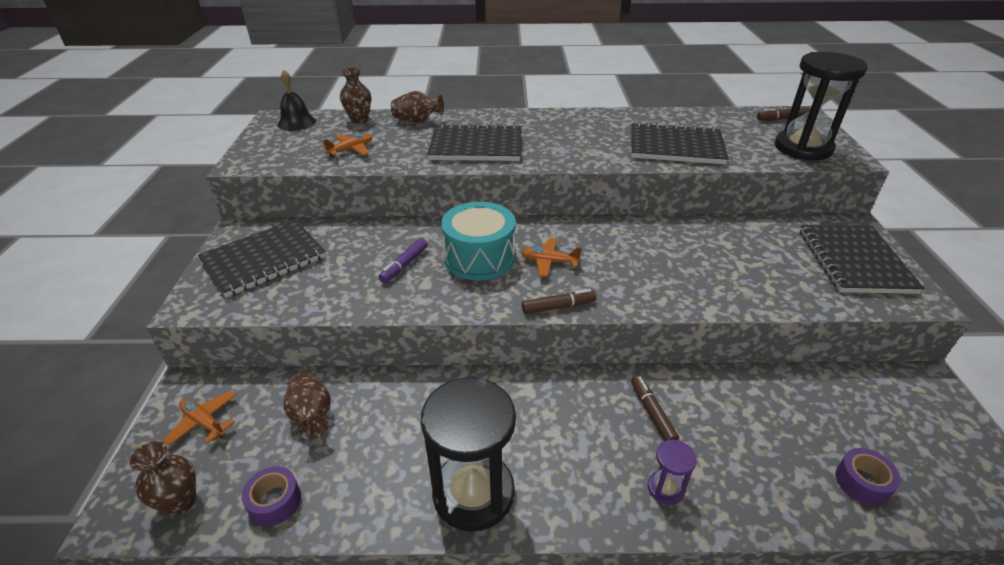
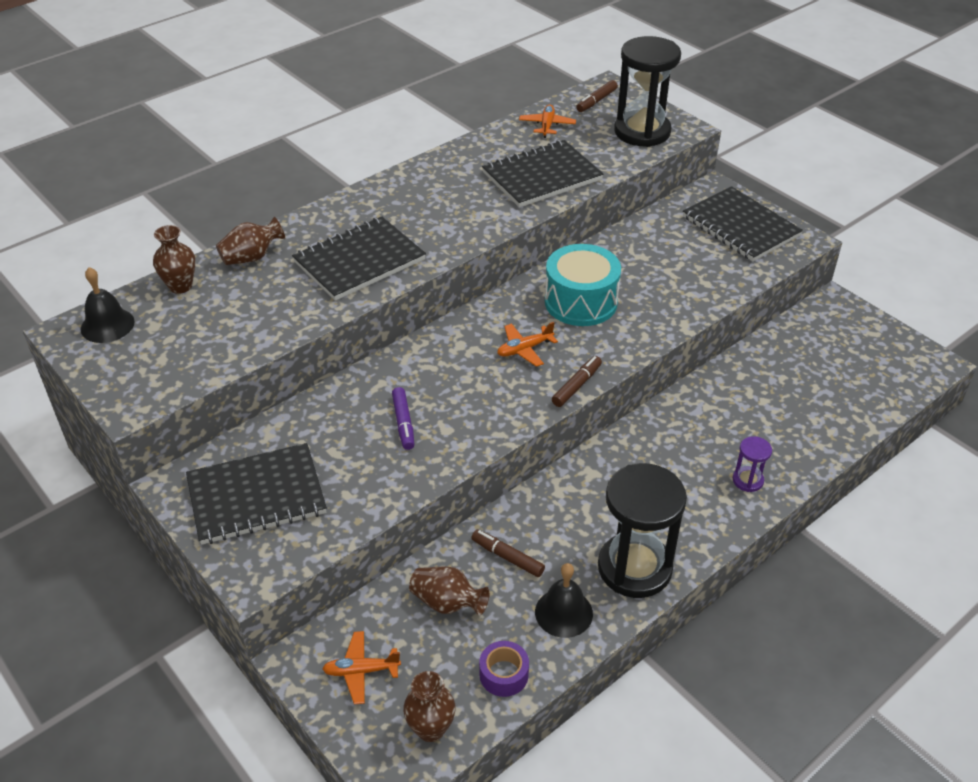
camera: 40 degrees left, 5 degrees up
black notebook [198,219,326,298] -> black notebook turned 60 degrees clockwise [186,443,327,545]
orange plane [322,133,372,157] -> orange plane moved to [519,104,576,138]
turquoise drum [441,202,516,281] -> turquoise drum moved to [545,244,621,326]
brown marker [631,375,679,441] -> brown marker moved to [471,530,545,577]
purple tape [835,448,901,506] -> none
none -> black bell [535,563,593,638]

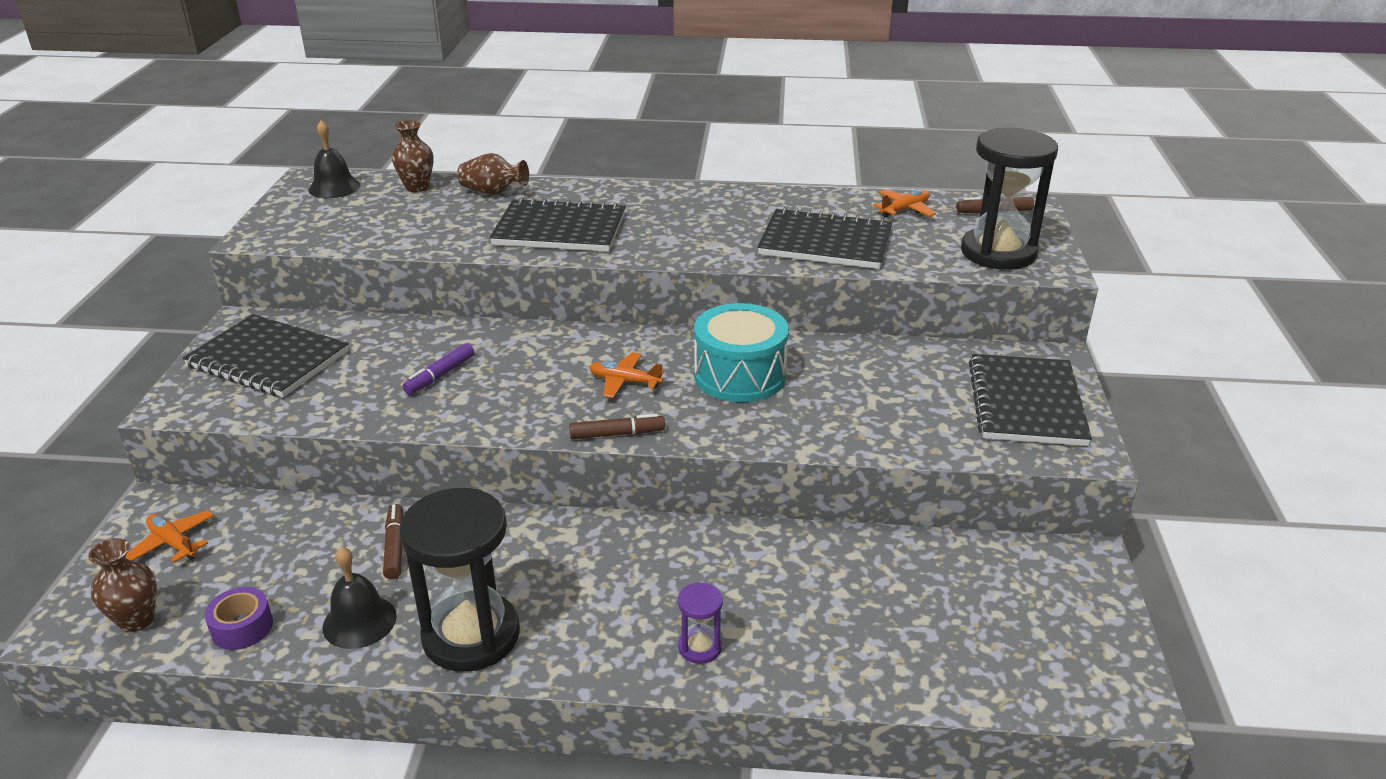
camera: 45 degrees right, 10 degrees down
brown vase [409,567,490,616] -> none

